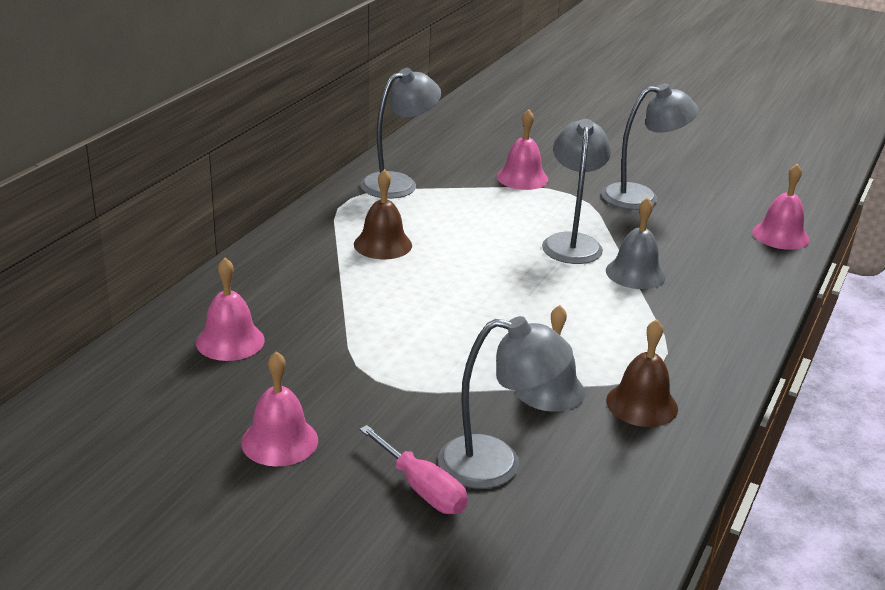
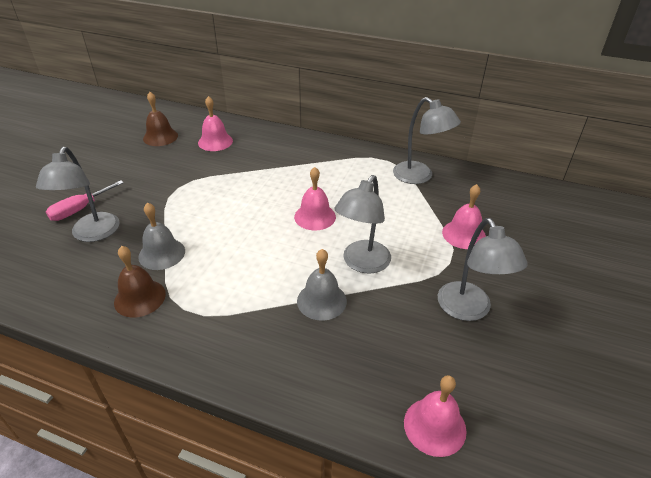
camera: 85 degrees right, 10 degrees up
pink bell [241,351,318,466] -> pink bell moved to [294,167,336,230]
brown bell [354,169,412,259] -> brown bell moved to [143,92,178,146]
grey lamp [542,119,611,264] -> grey lamp turned 120 degrees clockwise [334,175,391,274]

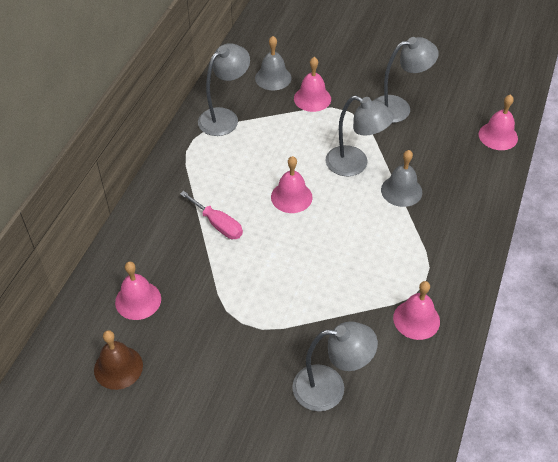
camera: 90 degrees left, 10 degrees up
pink screwdriver [46,180,124,221] -> pink screwdriver moved to [180,191,243,239]
brown bell [114,246,166,318] -> pink bell [393,281,440,340]
grey bell [138,202,185,270] -> grey bell moved to [255,36,292,90]

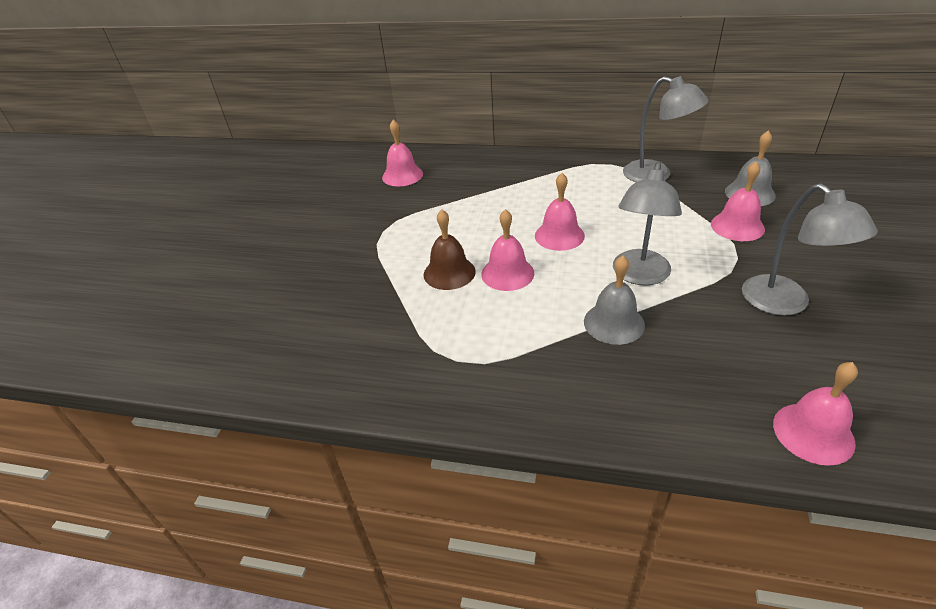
camera: 85 degrees right, 10 degrees down
brown bell [94,330,143,390] -> brown bell moved to [424,210,476,290]
pink screwdriver [180,191,243,239] -> none
grey lamp [292,321,378,411] -> none
pink bell [393,281,440,340] -> pink bell moved to [481,209,534,291]

